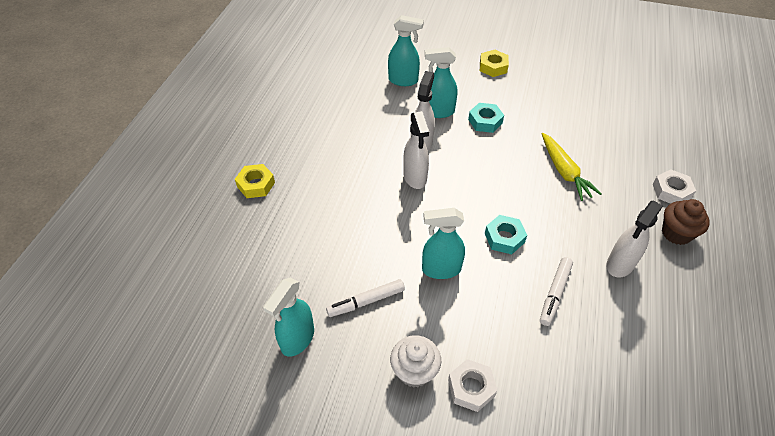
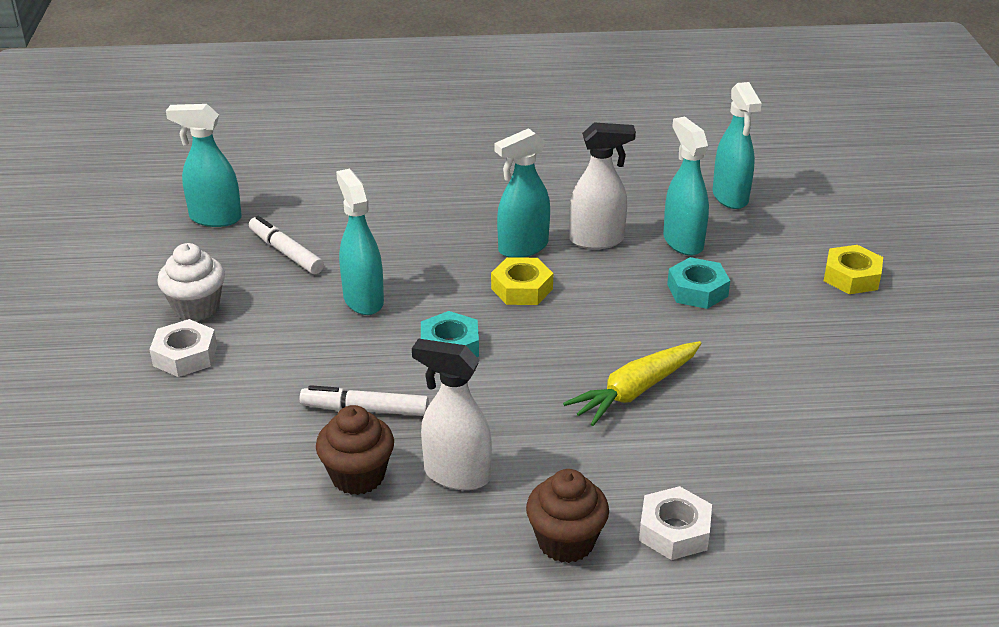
camera: 70 degrees right, 15 degrees down
yellow nut [235,164,275,198] -> yellow nut moved to [491,257,553,305]
white spray bottle [403,111,429,189] -> turquoise spray bottle [494,128,550,258]
none -> brown cupcake [316,405,394,495]

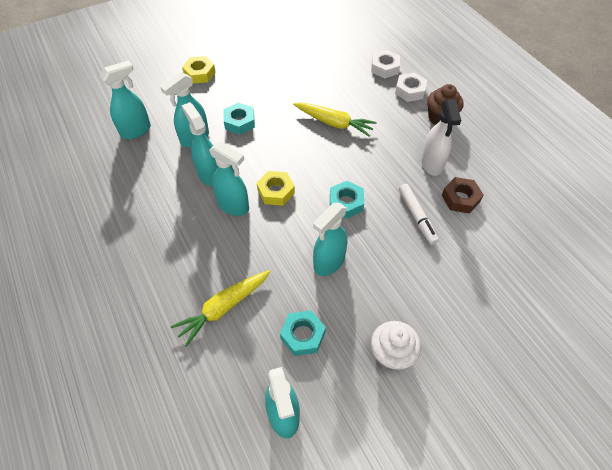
camera: 115 degrees left, 20 degrees up
white nut [149,319,217,377] -> white nut moved to [371,50,400,78]
white marker [249,216,324,274] -> turquoise nut [280,310,326,356]
brown cupcake [316,405,394,495] -> brown nut [442,177,484,214]
white spray bottle [569,122,636,249] -> turquoise spray bottle [182,102,218,186]
none -> yellow carrot [171,270,270,347]

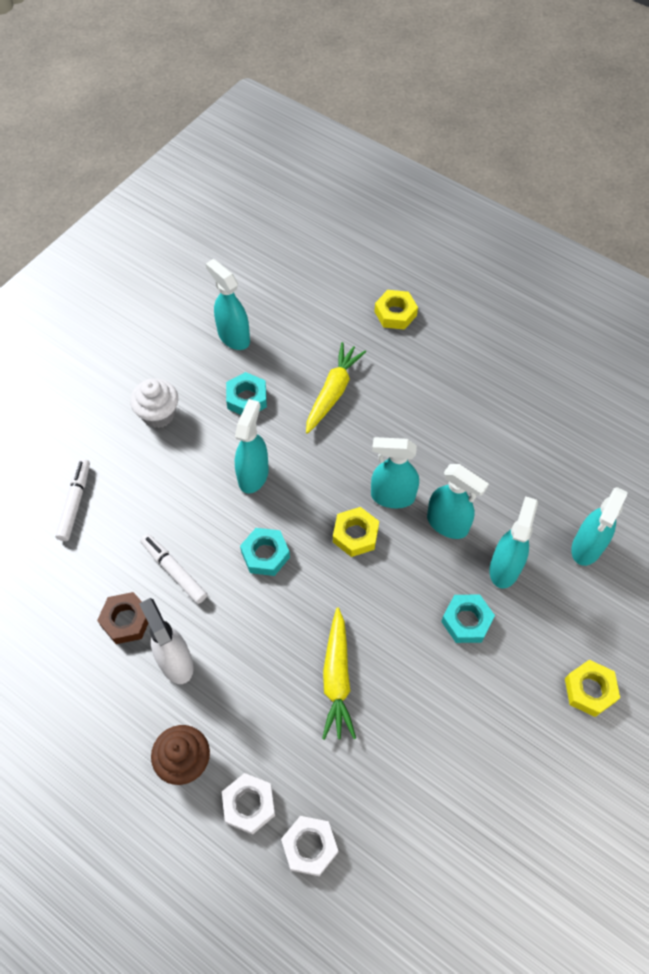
camera: 155 degrees right, 5 degrees up
yellow carrot [293,103,377,137] -> yellow carrot turned 90 degrees counterclockwise [322,608,356,740]
none -> white marker [55,459,90,541]
none -> yellow nut [374,290,418,330]

